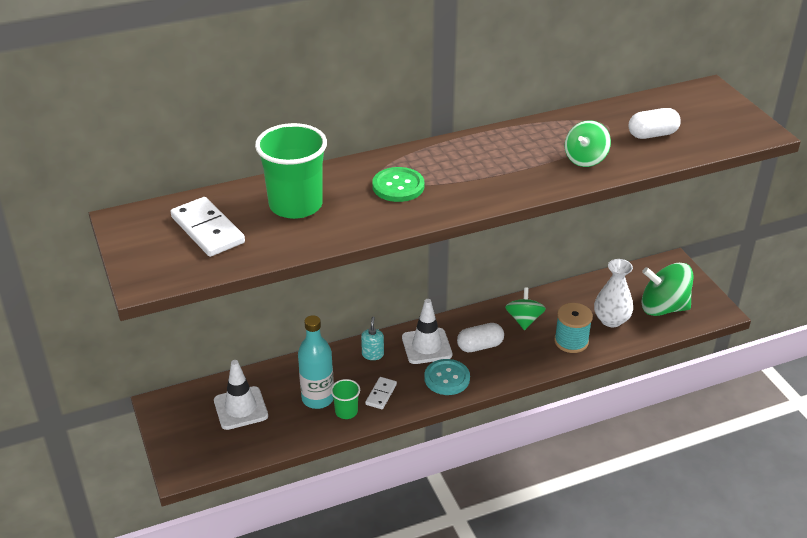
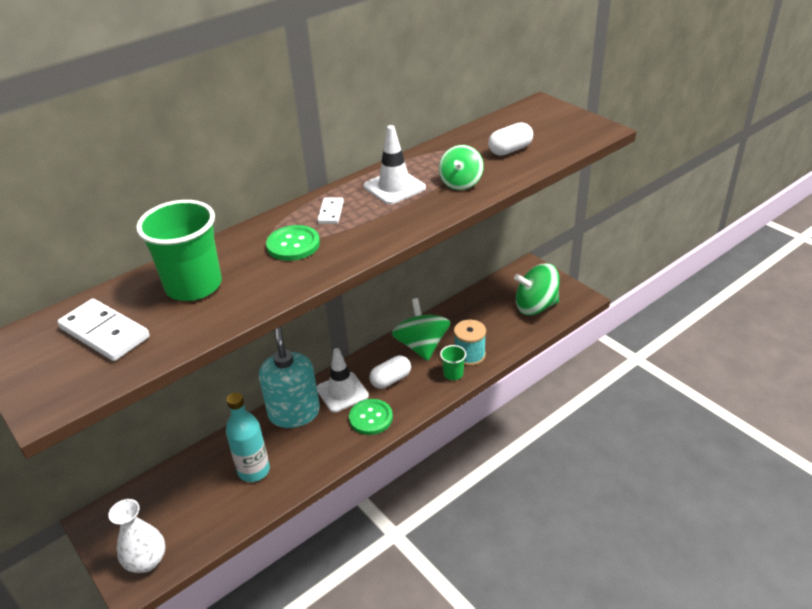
camera: 15 degrees left, 0 degrees up
white traffic cone [214,360,268,430] -> white traffic cone moved to [364,125,426,204]
green cup [331,379,360,419] -> green cup moved to [440,345,466,380]
turquoise soap dispenser [361,317,384,360] -> turquoise soap dispenser [259,327,320,428], size x2.42
white domino [365,377,397,409] -> white domino moved to [317,198,344,224]
turquoise button [424,359,470,395] -> green button [349,399,393,435]
green spinning top [505,288,546,330] -> green spinning top [392,298,450,361], size x1.59
white vase [594,259,633,327] -> white vase moved to [108,499,165,573]

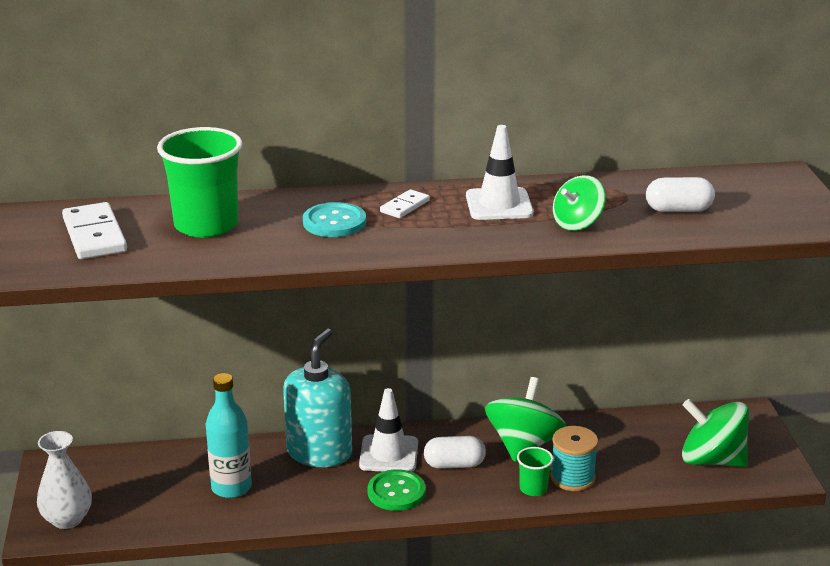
camera: 30 degrees right, 10 degrees down
green button [266,225,320,261] -> turquoise button [303,202,366,237]

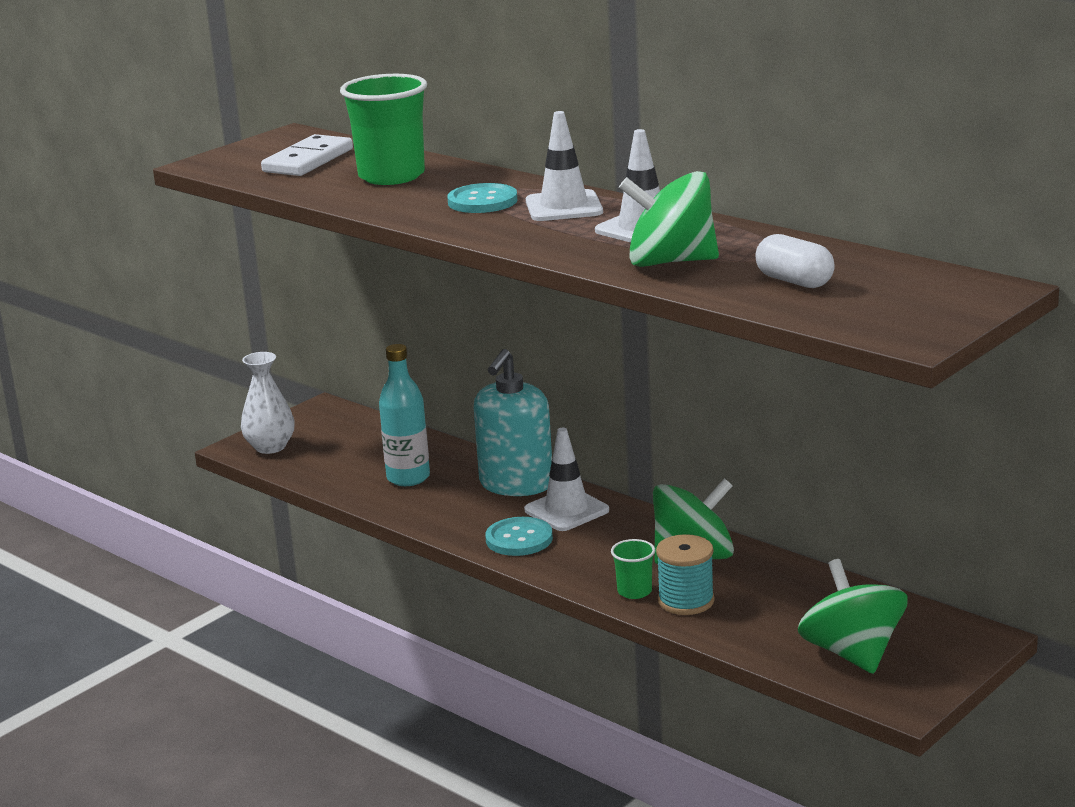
camera: 50 degrees right, 5 degrees down
turquoise soap dispenser [283,329,352,467] -> turquoise soap dispenser turned 135 degrees clockwise [474,349,552,496]
green button [368,469,426,511] -> turquoise button [485,517,553,556]
white domino [380,189,430,218] -> white traffic cone [526,111,603,221]
white capsule [424,436,486,469] -> none
green spinning top [553,175,606,231] -> green spinning top [619,171,719,267], size x1.59

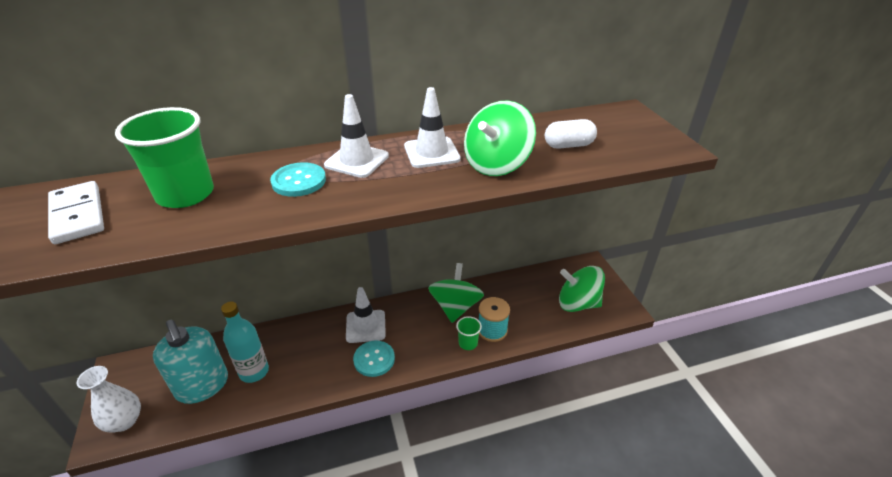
camera: 60 degrees left, 15 degrees up
turquoise soap dispenser [474,349,552,496] -> turquoise soap dispenser moved to [153,320,228,404]

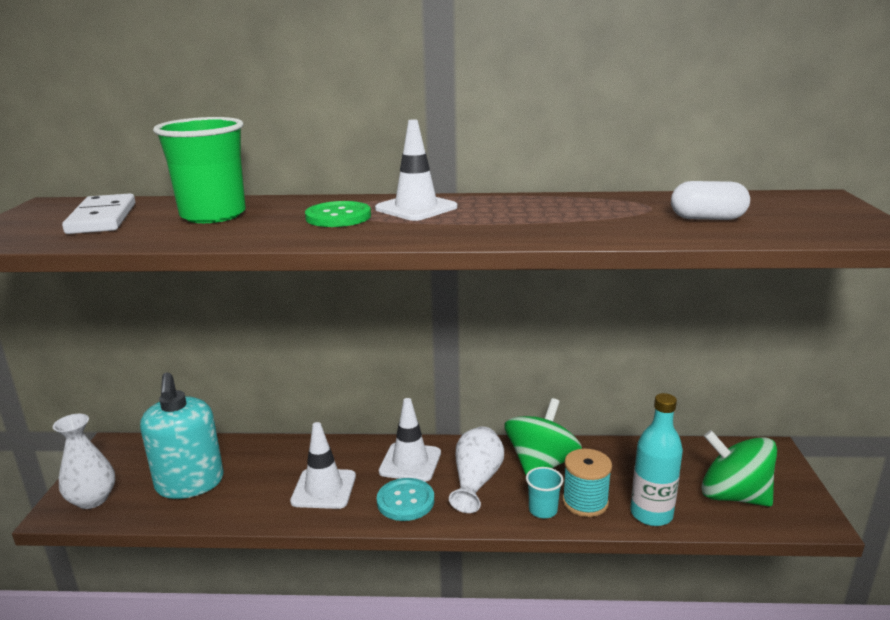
camera: 20 degrees right, 15 degrees down
turquoise bottle [221,302,269,383] -> turquoise bottle moved to [630,393,683,526]
turquoise button [270,162,326,197] -> green button [305,201,371,227]
white traffic cone [404,87,461,168] -> white traffic cone moved to [290,422,356,509]
green cup [456,316,482,350] -> turquoise cup [526,467,563,518]
green spinning top [464,100,536,176] -> none
none -> white vase [449,426,504,513]

